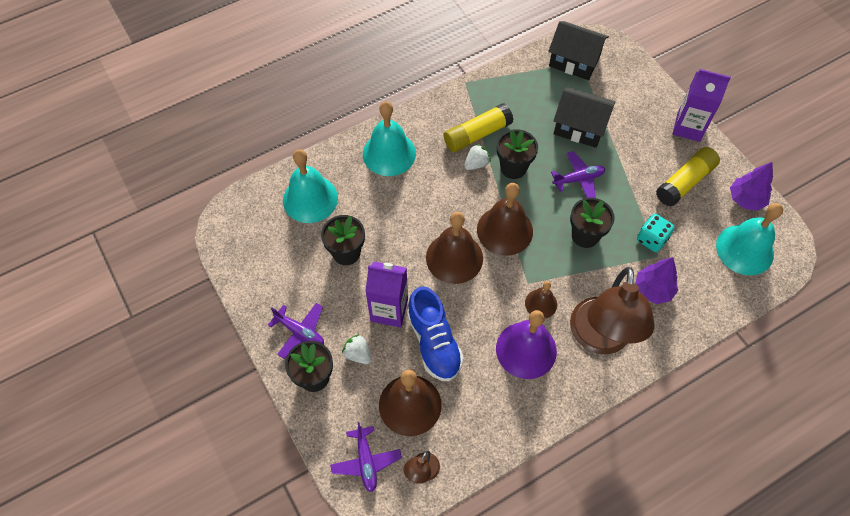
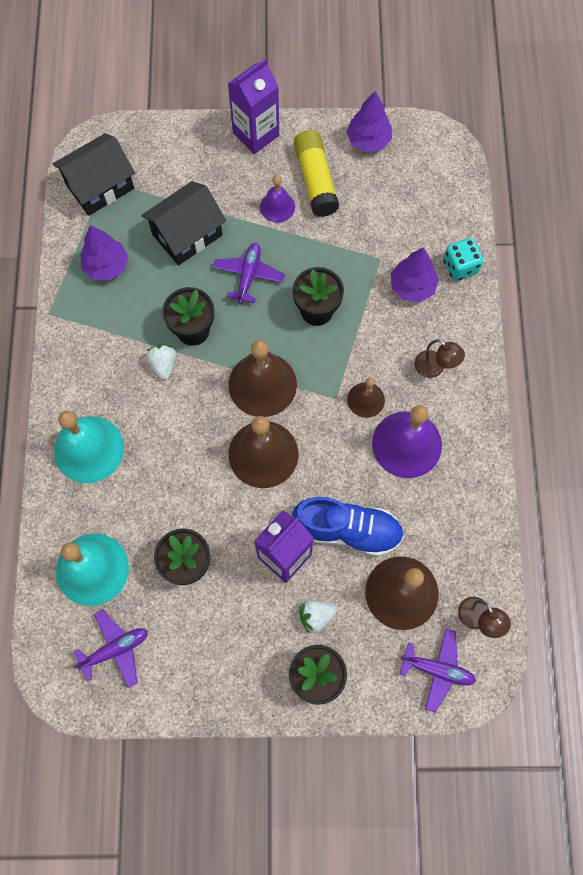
camera: 60 degrees left, 10 degrees up
purple plane [268,303,324,359] -> purple plane moved to [73,610,148,688]
yellow glue stick [444,103,513,152] -> none
brown lamp [570,267,655,354] -> brown lamp [415,339,465,378], size x0.42
turquoise dice [637,214,674,252] -> turquoise dice moved to [443,238,483,281]
turquoise bell [716,203,783,275] -> none
none -> purple tree [81,225,128,281]
none -> purple bell [260,176,295,223]

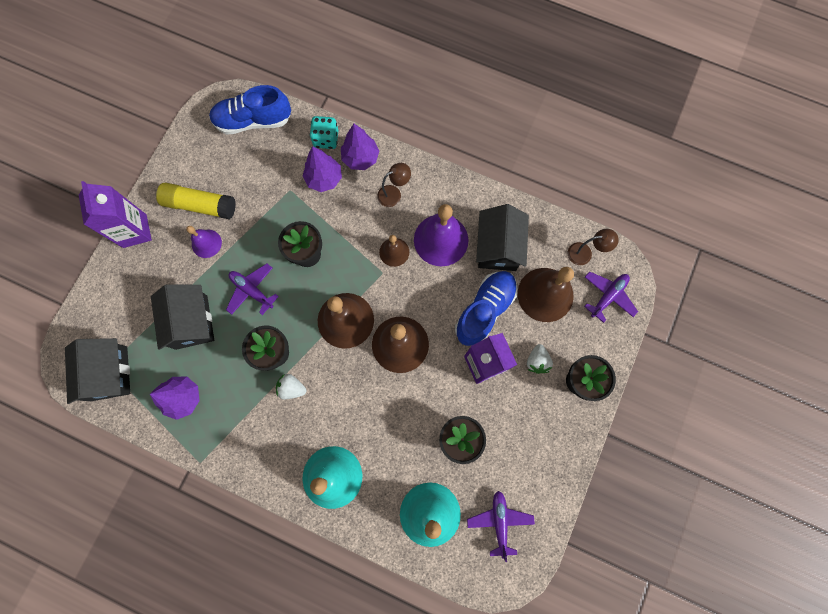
camera: 65 degrees left, 5 degrees up
purple tree [346,91,392,152] -> purple tree moved to [341,124,379,170]
none -> blue shoe [209,85,291,135]
none -> black house [476,204,529,271]

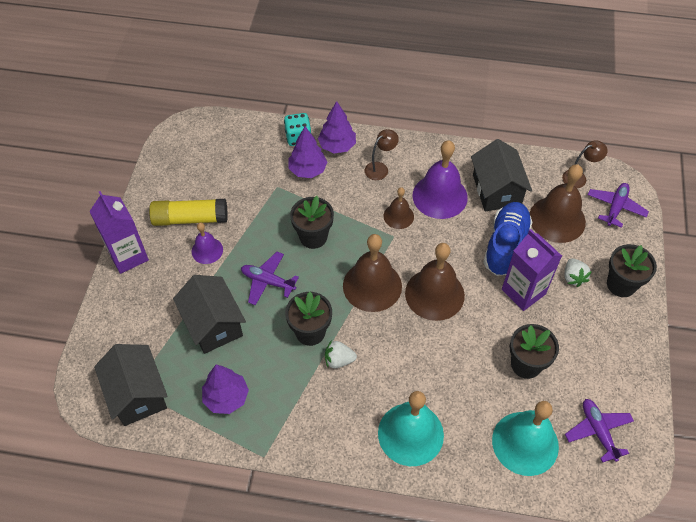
camera: 15 degrees left, 20 degrees down
blue shoe [209,85,291,135] -> none

